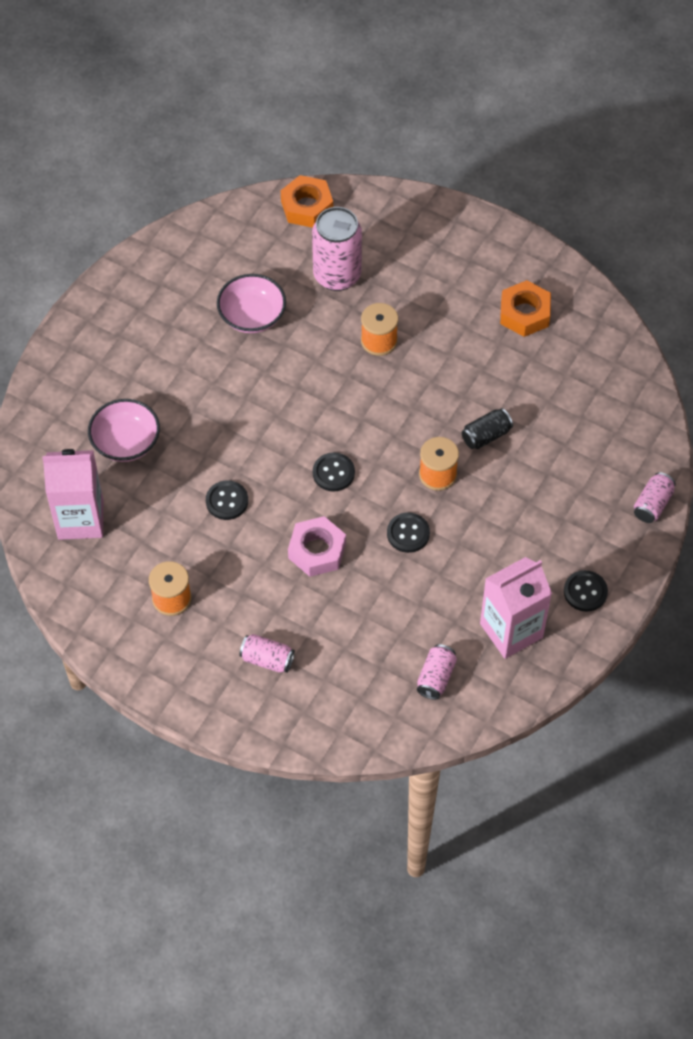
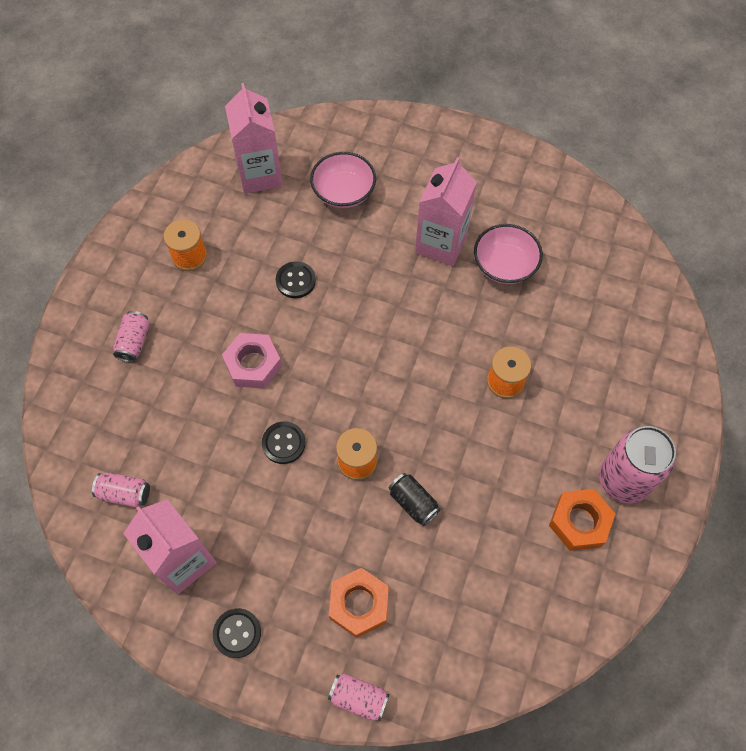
camera: 80 degrees right, 5 degrees up
orange nut [281,175,333,228] -> orange nut moved to [329,568,389,638]
pink can [312,207,362,291] -> pink can moved to [599,426,676,504]
black button [313,452,355,492] -> none
none -> pink carton [415,157,477,266]

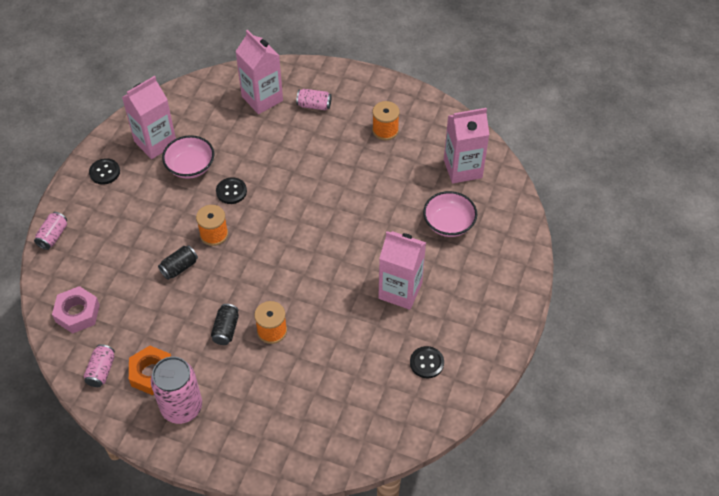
camera: 90 degrees right, 10 degrees down
pink can [92,472,150,508] -> pink can moved to [84,344,115,387]
pink nut [222,333,282,389] -> pink nut moved to [52,286,100,333]
black button [276,261,316,298] -> black button moved to [410,346,444,378]
orange nut [329,568,389,638] -> none
pink bowl [474,224,543,284] -> pink bowl moved to [162,135,214,179]
none -> black can [211,304,239,345]
none -> pink carton [235,30,283,114]

